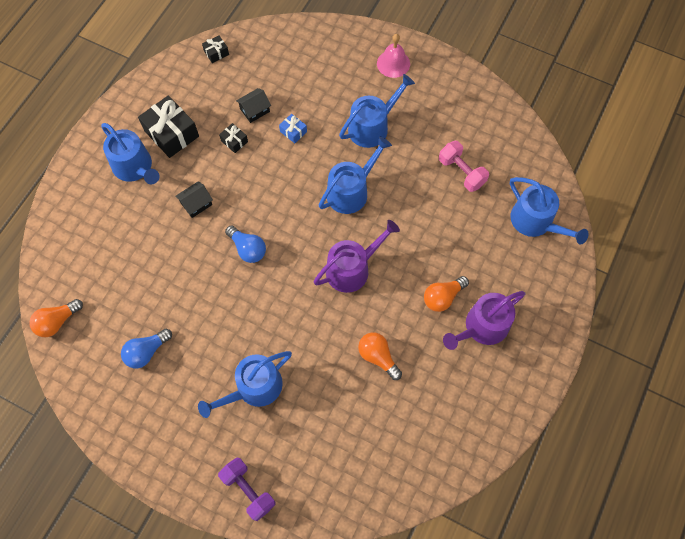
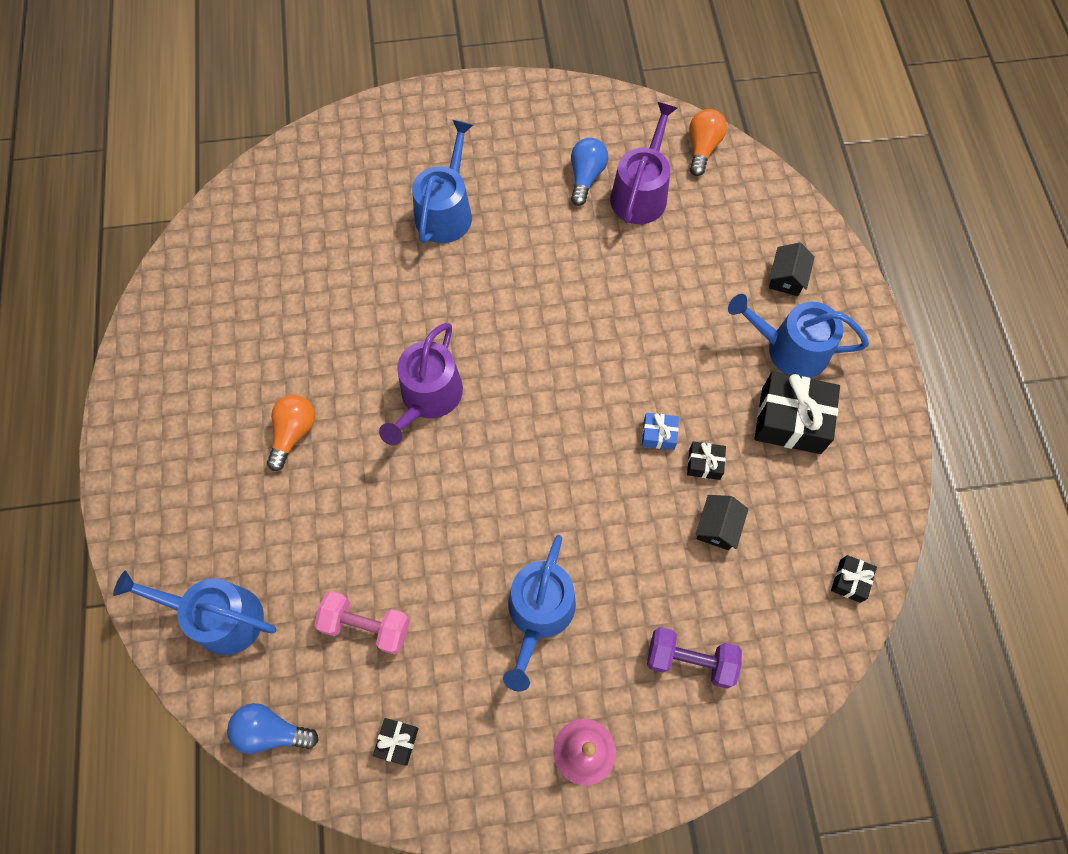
camera: 145 degrees right, 0 degrees up
black house [175,181,213,218] -> black house moved to [769,243,815,296]
purple dumbbell [218,457,275,521] -> purple dumbbell moved to [647,627,742,689]
blue light bulb [225,226,266,263] -> blue light bulb moved to [227,703,319,754]
blue gift [279,114,307,143] -> blue gift moved to [642,413,679,450]
blue watering can [319,136,392,214] -> none
orange light bulb [358,332,402,380] -> none
purple watering can [443,291,525,350] -> purple watering can moved to [610,102,677,224]
none -> black gift [373,718,419,766]

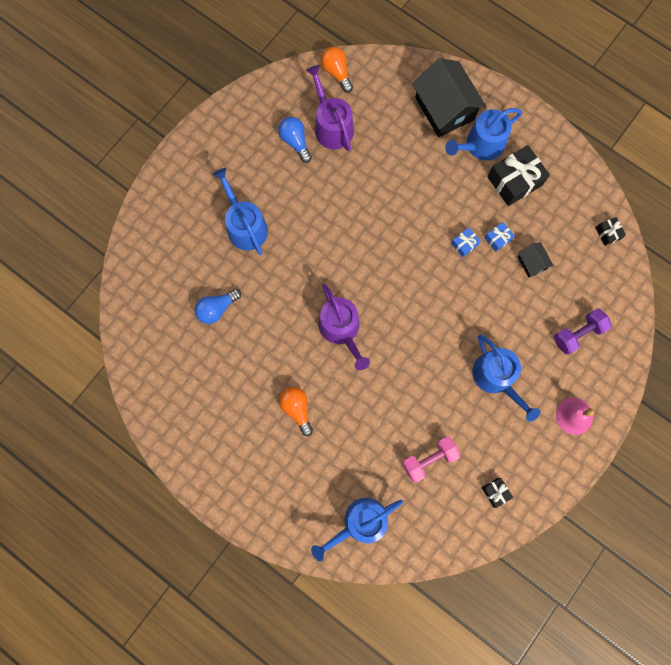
camera: 45 degrees left, 10 degrees up
blue light bulb [227,703,319,754] -> blue light bulb moved to [195,289,241,324]
black gift [687,442,726,480] -> blue gift [484,222,515,252]
black house [769,243,815,296] -> black house [412,58,486,137], size x2.12

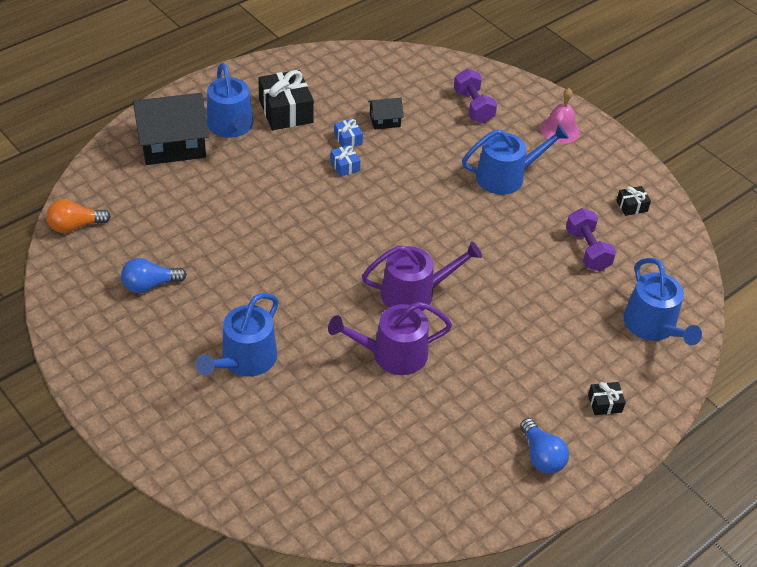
camera: 80 degrees left, 30 degrees down
blue light bulb [195,289,241,324] -> blue light bulb moved to [520,418,569,474]
blue watering can [213,168,268,255] -> blue watering can turned 45 degrees counterclockwise [196,293,279,376]
orange light bulb [279,387,313,436] -> none
purple watering can [306,65,354,151] -> purple watering can moved to [328,302,452,375]
pink dumbbell [402,436,461,482] -> purple dumbbell [566,208,616,271]
black gift [596,217,626,246] -> black gift moved to [588,382,626,415]

